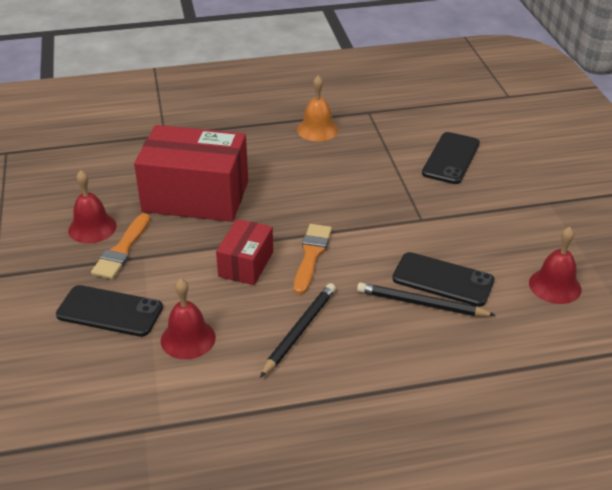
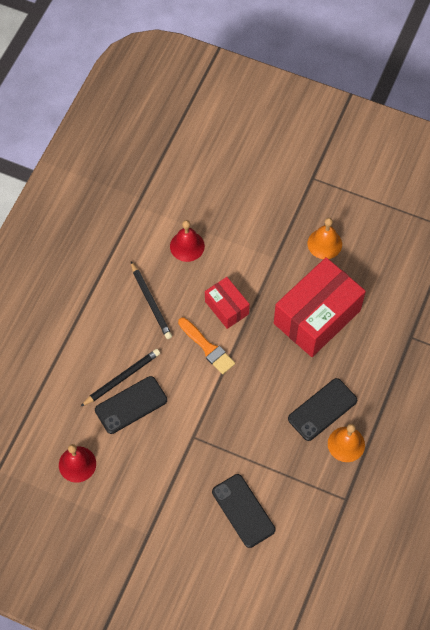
camera: 125 degrees right, 25 degrees up
black phone [56,285,163,337] -> black phone moved to [288,378,357,441]
red bell [68,170,117,243] -> orange bell [308,218,342,259]
orange brush [91,213,150,279] -> none

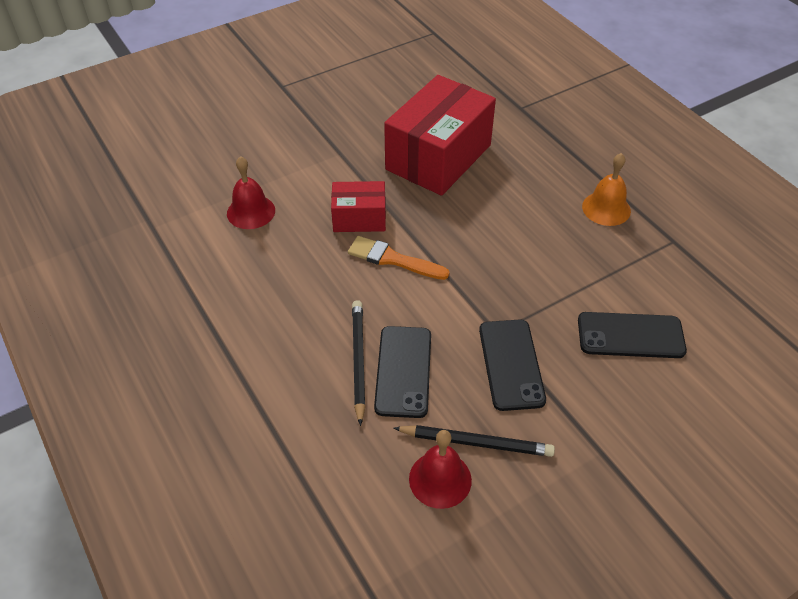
camera: 55 degrees left, 15 degrees down
black pencil [131,262,172,339] -> black pencil moved to [394,425,555,457]
orange brush [178,317,235,374] -> orange brush turned 150 degrees counterclockwise [348,236,449,280]
red box [274,257,366,357] -> red box turned 45 degrees clockwise [384,75,496,196]
black phone [288,378,357,441] -> black phone moved to [479,320,546,411]
orange bell [308,218,342,259] -> none

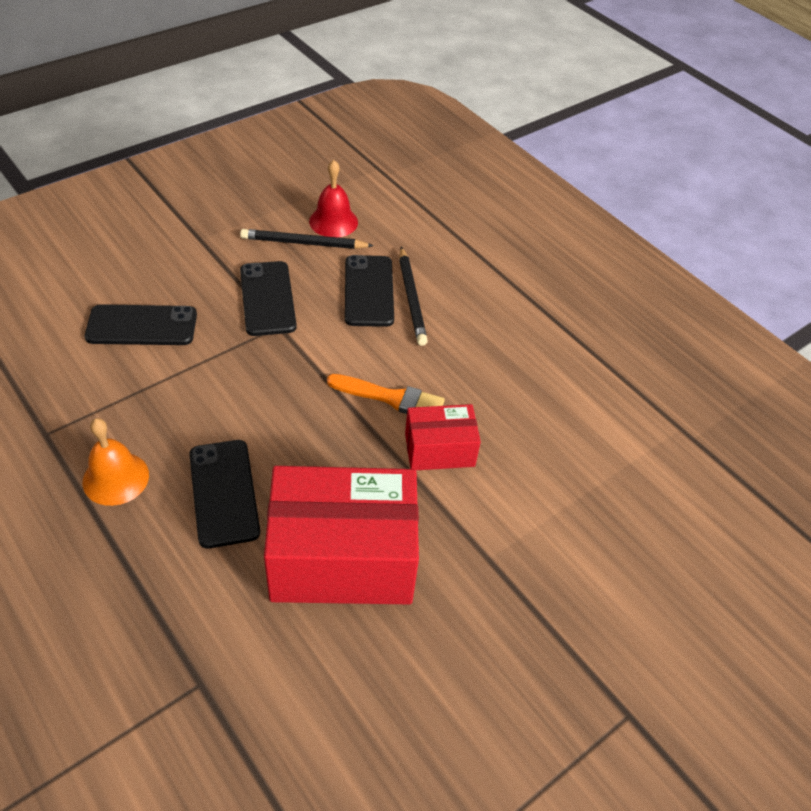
camera: 170 degrees right, 0 degrees up
red bell [227,156,275,229] -> none
red box [384,75,496,196] -> red box turned 60 degrees clockwise [264,466,419,604]
none -> black phone [189,440,260,548]

